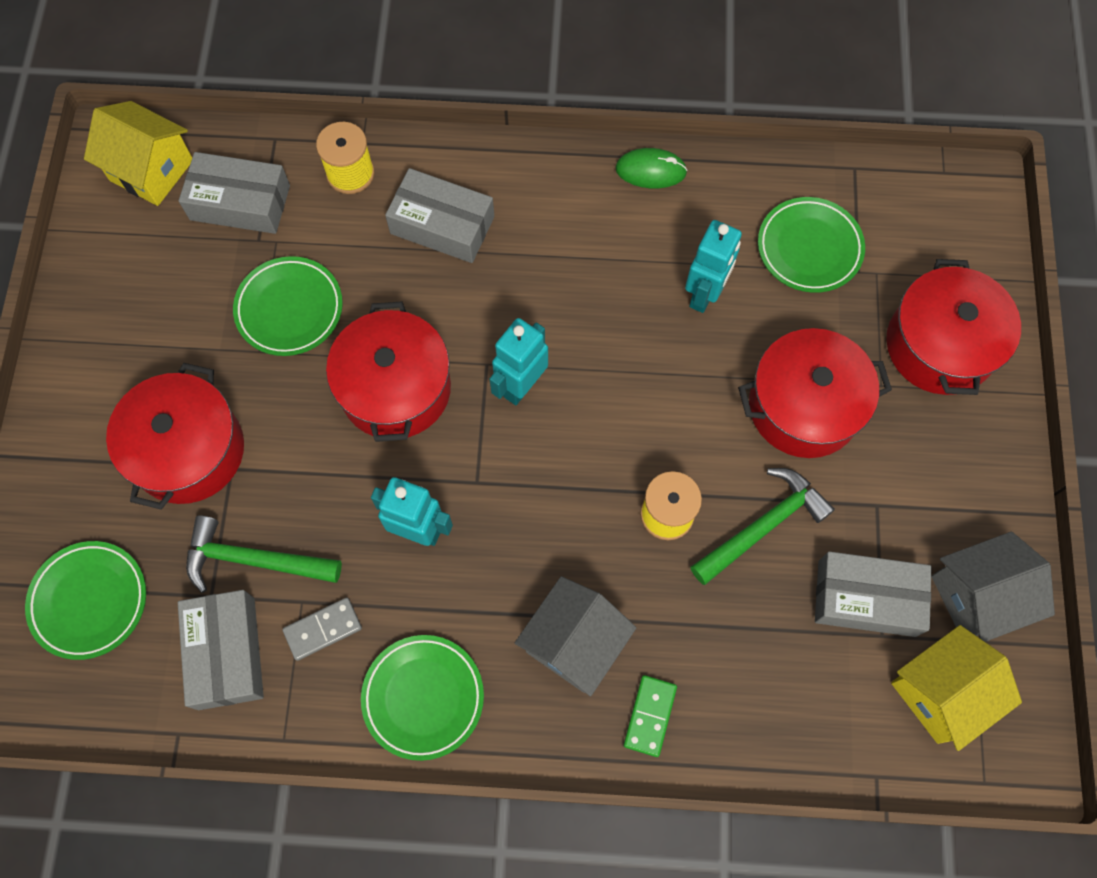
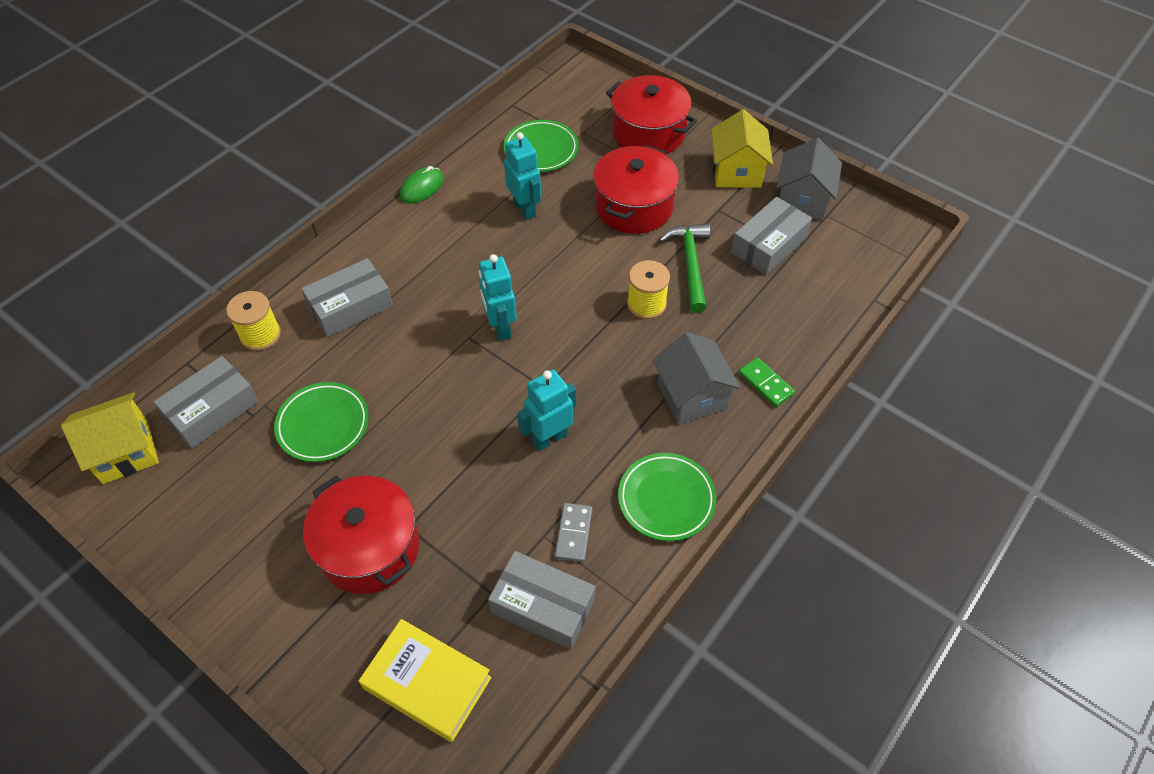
camera: 55 degrees left, 15 degrees down
green plate [25,541,146,660] -> yellow book [359,619,492,742]
green hammer [186,515,342,593] -> none
red pot [326,302,451,442] -> none
yellow house [891,625,1022,751] -> yellow house moved to [711,109,773,188]

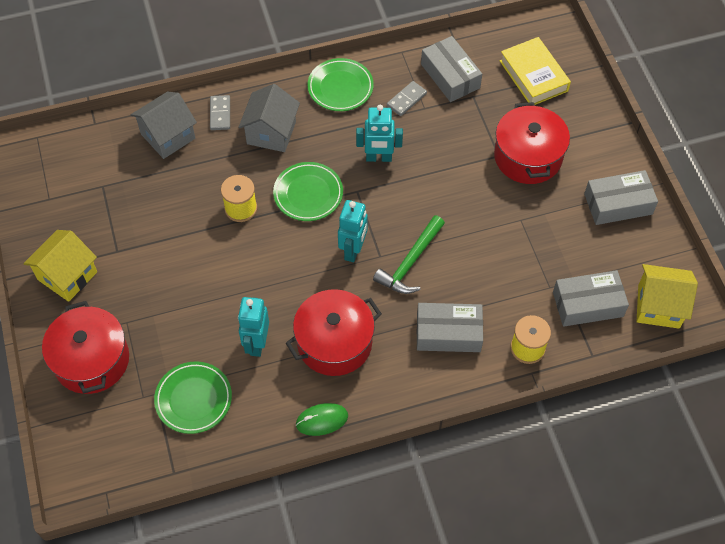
camera: 145 degrees left, 5 degrees up
green plate [274,382,369,462] -> green plate moved to [273,162,343,221]
red pot [593,145,679,234] -> red pot moved to [286,289,382,376]
green hammer [659,223,710,313] -> green hammer moved to [373,215,445,294]
grey box [731,197,812,275] -> grey box moved to [584,170,658,225]
green domino [739,357,795,407] -> grey domino [210,95,230,130]
grey house [777,138,842,220] -> grey house moved to [131,92,197,159]

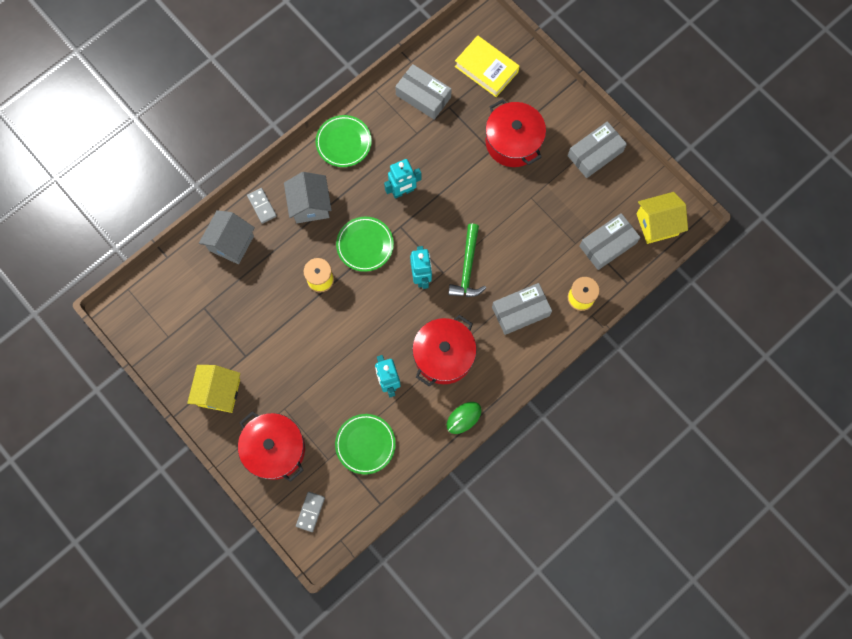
camera: 25 degrees left, 15 degrees up
grey domino [387,81,427,116] -> grey domino moved to [296,492,325,532]

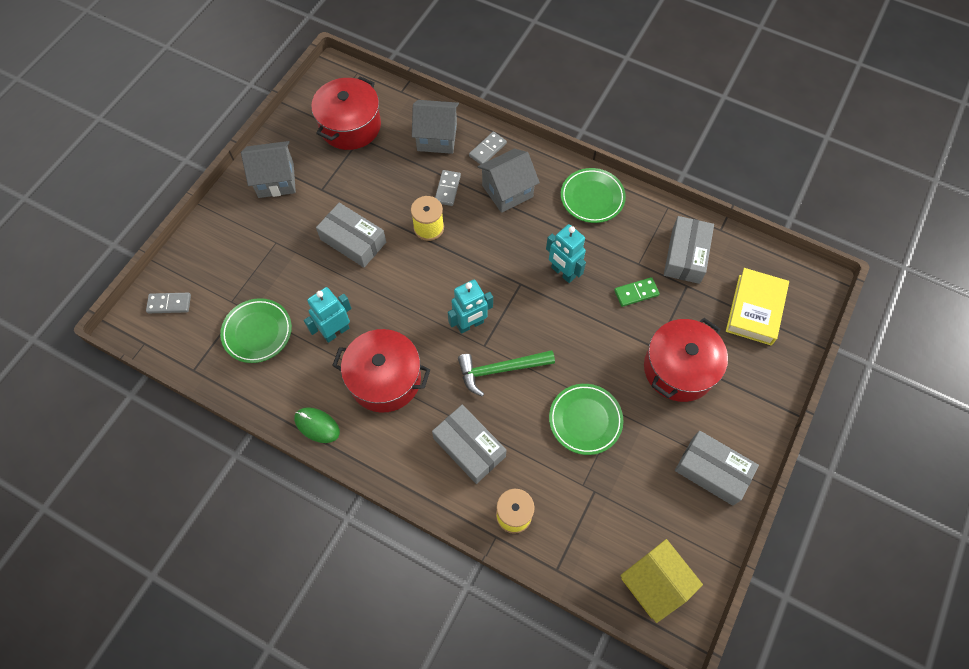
camera: 70 degrees right, 10 degrees down
yellow house [187,365,240,413] -> grey house [241,141,296,198]
red pot [238,411,305,482] -> red pot moved to [311,76,381,150]
green plate [336,217,394,272] -> green plate moved to [549,384,623,455]
grey box [579,213,640,270] -> grey box moved to [316,203,386,268]
none -> grey domino [435,170,461,206]
none -> green domino [614,277,660,307]

